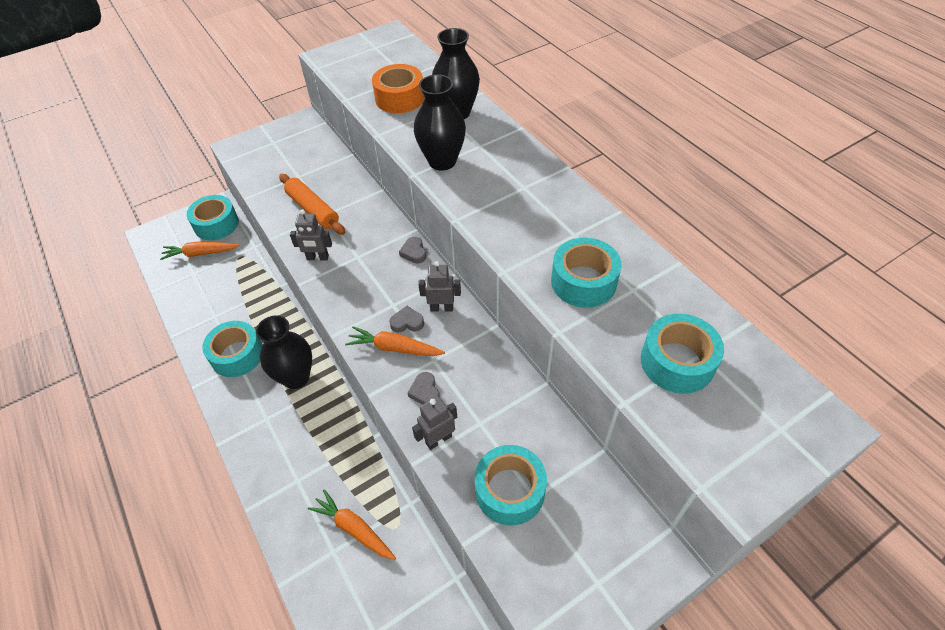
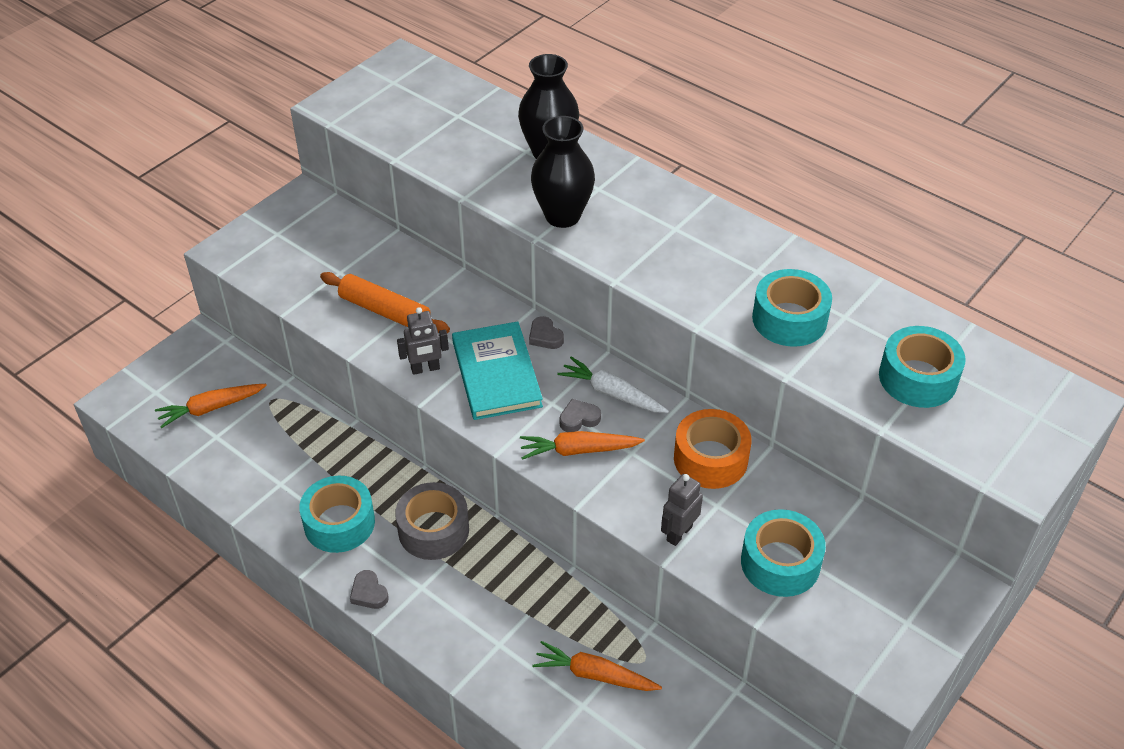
camera: 20 degrees left, 5 degrees down
turquoise tape [187,195,239,240] -> none
black vase [256,315,312,389] -> grey tape [395,482,469,560]
orange tape [372,64,425,113] -> orange tape moved to [674,409,751,489]
grey heart [408,372,440,405] -> grey heart moved to [350,570,389,609]
grey robot [418,261,461,312] -> white carrot [557,357,669,413]
none -> turquoise book [452,321,543,420]

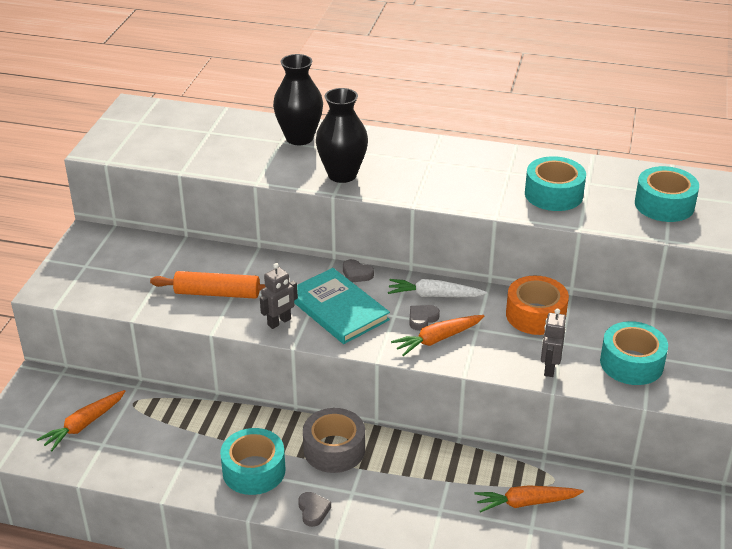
camera: 25 degrees left, 10 degrees down
grey heart [350,570,389,609] -> grey heart turned 135 degrees counterclockwise [298,492,331,527]

